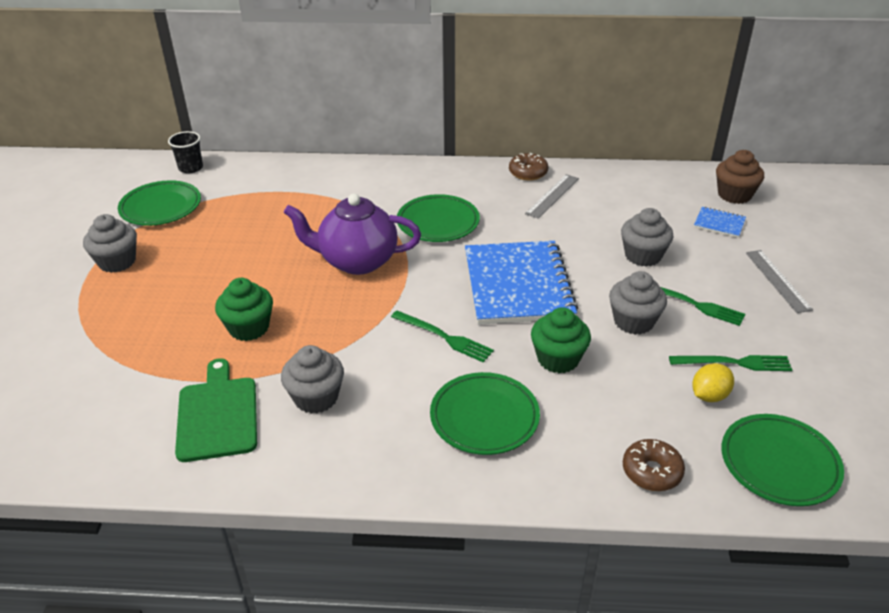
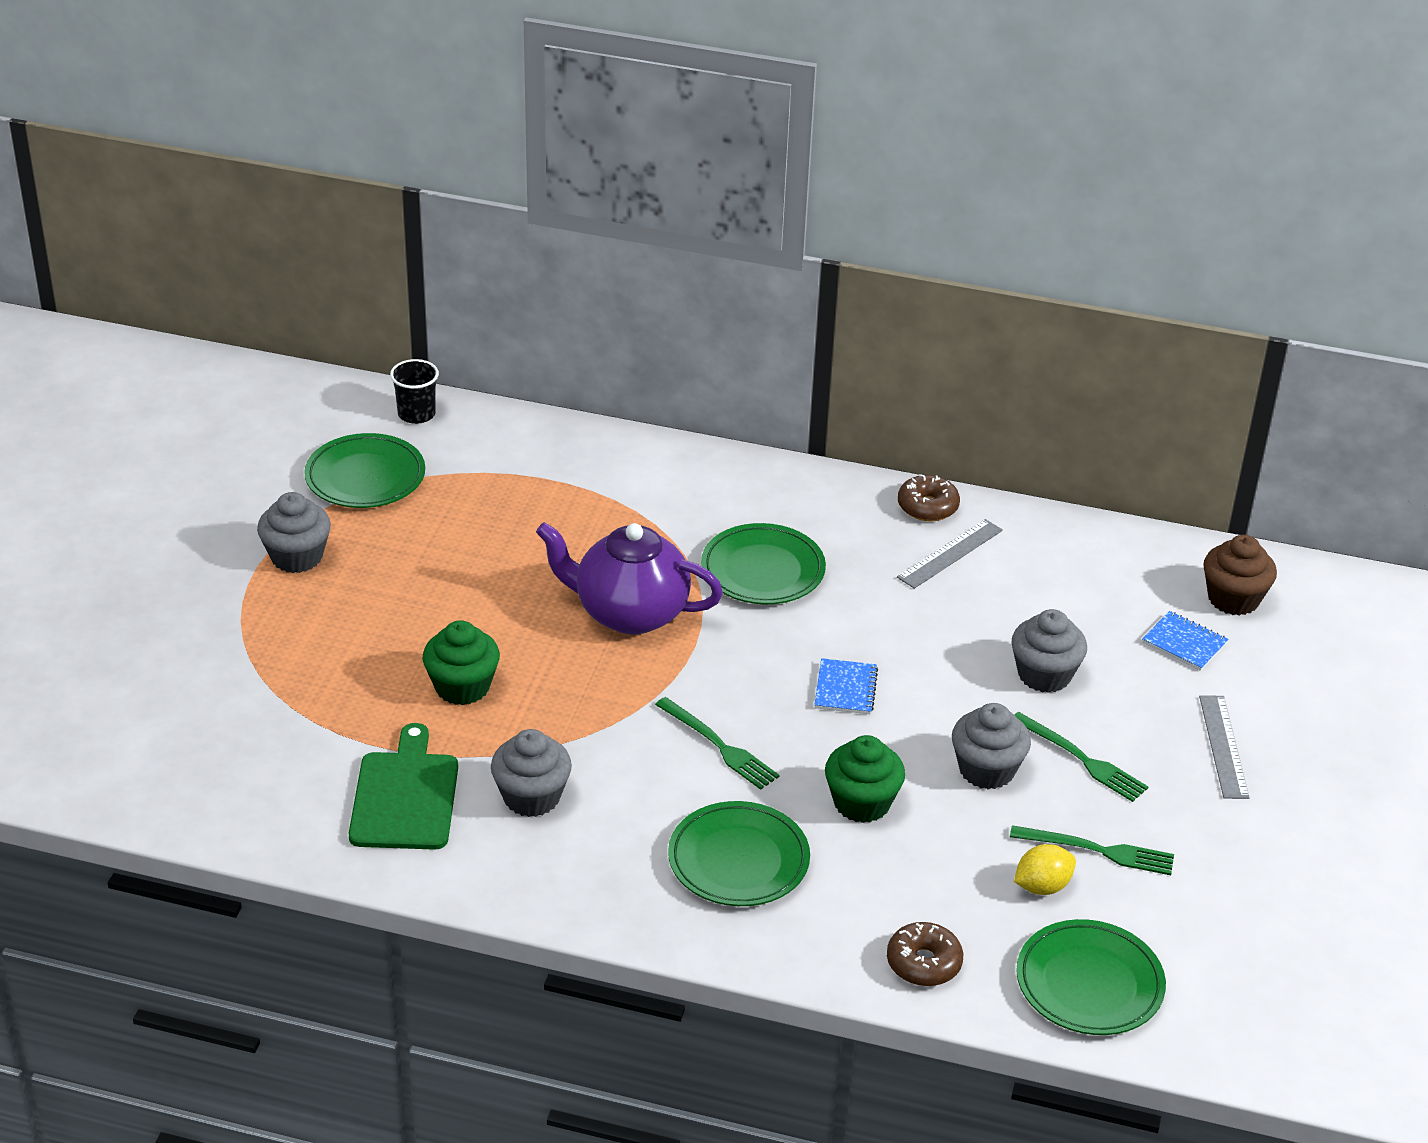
camera: 10 degrees right, 0 degrees up
blue notebook [465,241,578,325] -> blue notebook [814,658,878,714], size x0.41

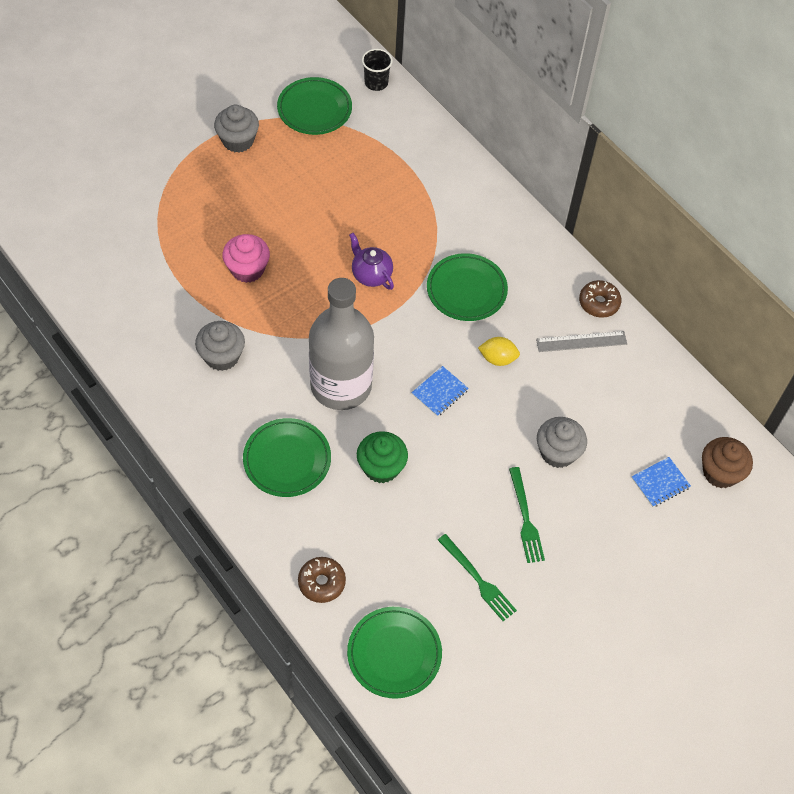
camera: 35 degrees right, 20 degrees up
green cutting board [349,723,458,850] -> none
green cupcake [423,620,500,705] -> pink cupcake [222,234,270,283]
purple teapot [536,522,723,635] -> purple teapot [349,233,394,290], size x0.57
green fork [655,697,780,790] -> grey bottle [309,278,374,410]
grey cupcake [952,703,1031,789] -> none
yellow lemon [1014,844,1076,895] -> yellow lemon moved to [478,337,520,366]
blue notebook [1142,611,1229,671] -> blue notebook turned 75 degrees clockwise [632,457,691,507]
grey ruler [1199,695,1249,799] -> none

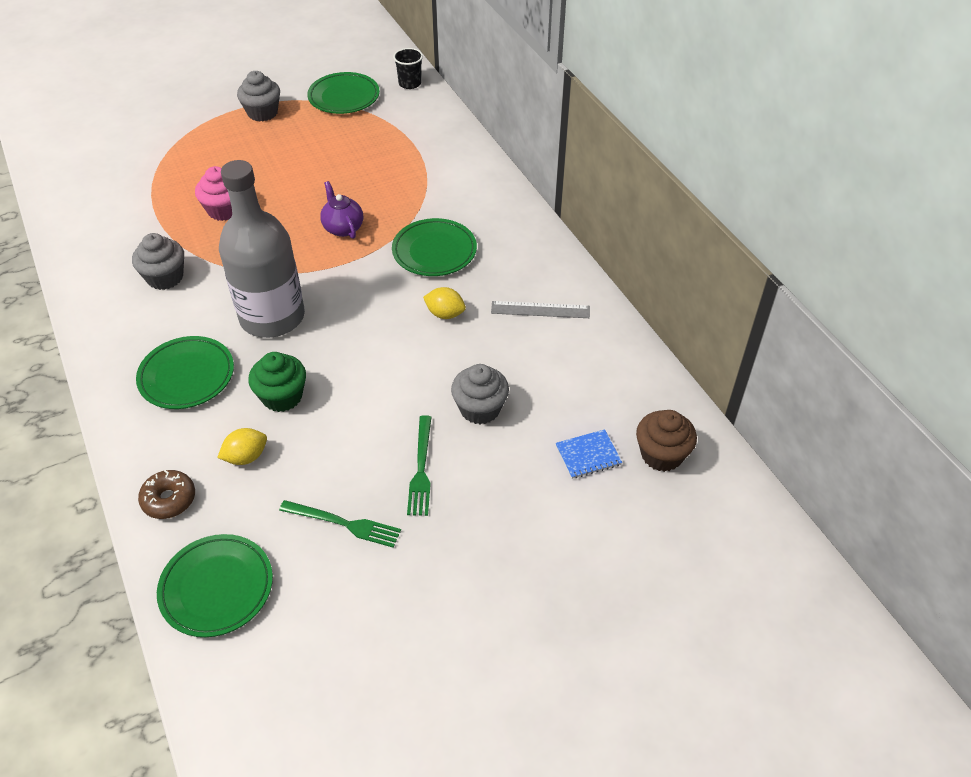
camera: 15 degrees right, 10 degrees down
blue notebook [412,366,469,417] -> none
green fork [438,534,517,621] -> green fork turned 45 degrees counterclockwise [279,500,401,548]
brown donut [579,280,621,318] -> none
none -> yellow lemon [217,428,267,465]

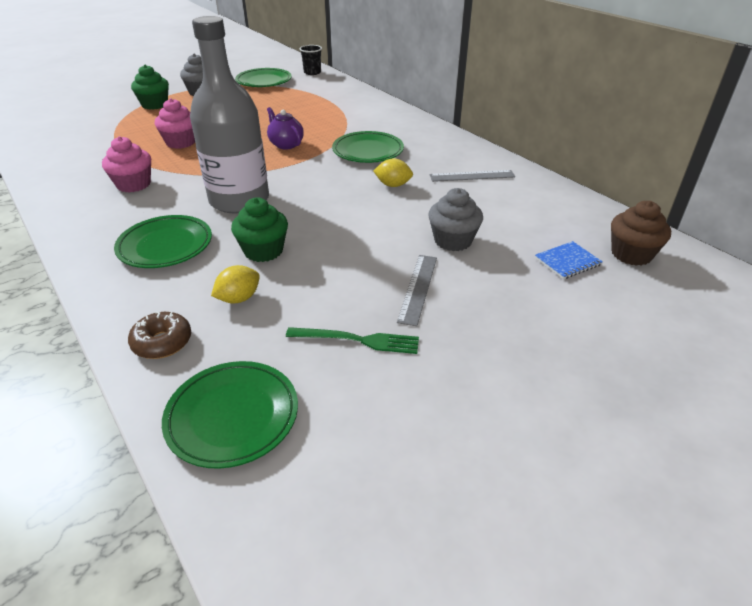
camera: 10 degrees left, 10 degrees down
grey cupcake [132,233,184,290] -> pink cupcake [102,136,151,193]
green fork [407,415,431,516] -> grey ruler [397,255,437,326]
none -> green cupcake [131,65,169,110]

